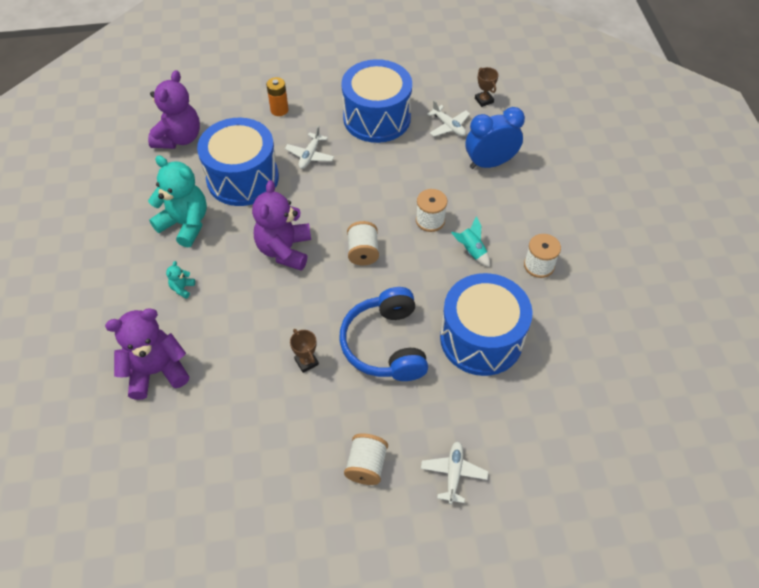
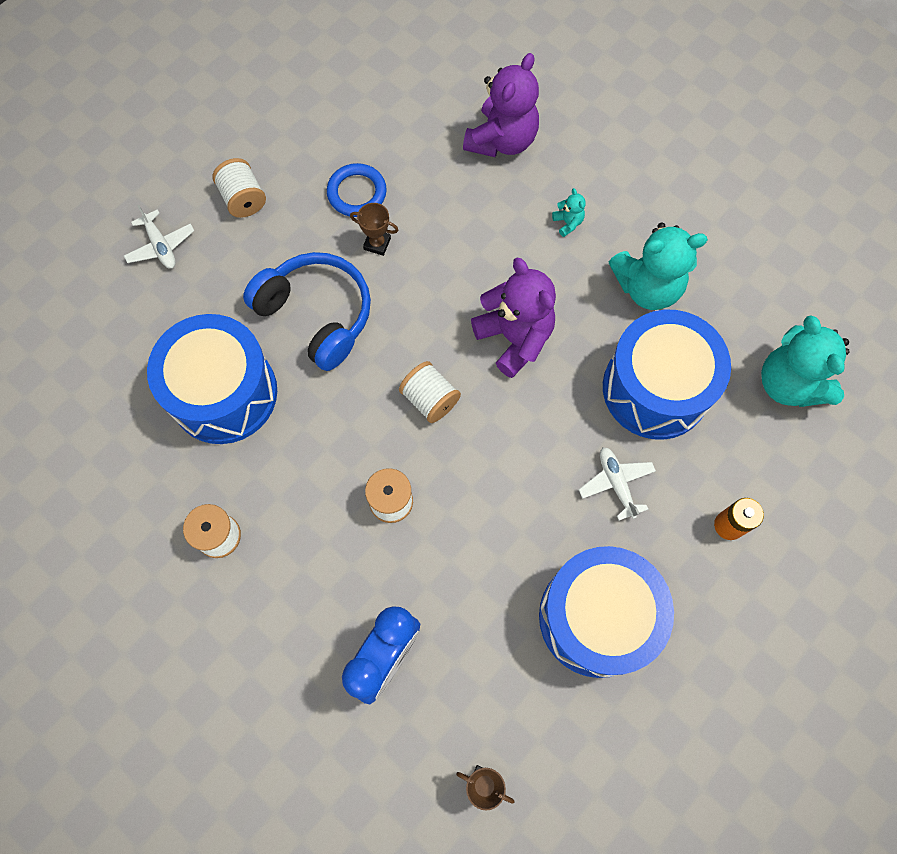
camera: 140 degrees right, 15 degrees up
purple teddy bear [148,70,200,149] -> turquoise teddy bear [761,315,849,407]
white plane [427,101,470,136] -> none
turquoise rocket [451,216,490,267] -> none
none -> blue ring [327,163,387,217]

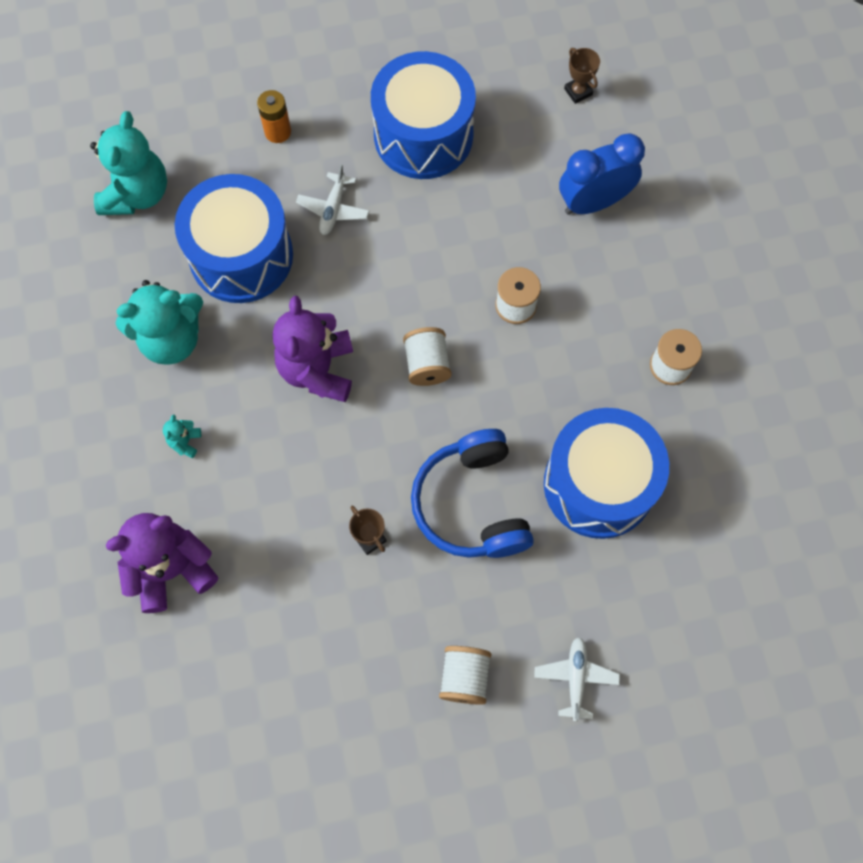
camera: 145 degrees left, 0 degrees up
blue ring [327,163,387,217] -> none
turquoise teddy bear [609,222,708,310] -> turquoise teddy bear turned 135 degrees clockwise [115,280,203,365]

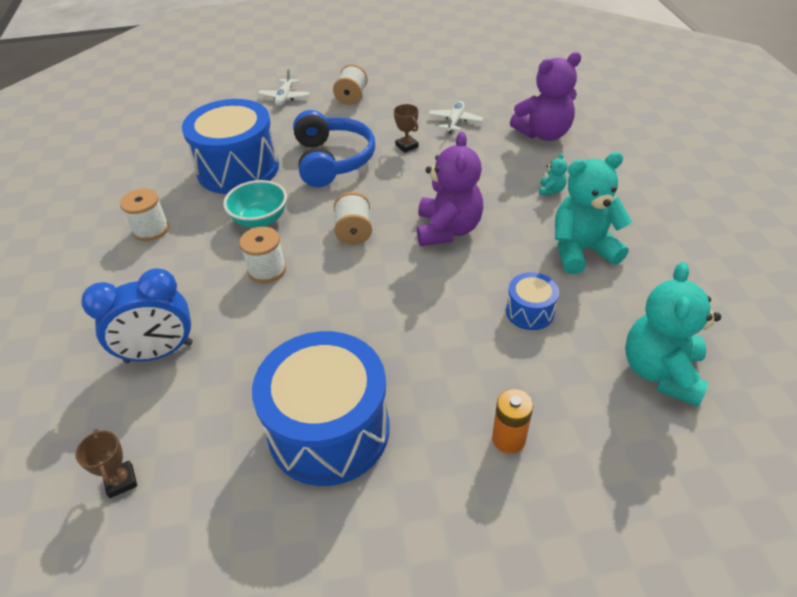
camera: 175 degrees left, 25 degrees down
blue drum [175,174,293,303] -> blue drum [506,272,559,330], size x0.46
white plane [296,164,369,235] -> white plane moved to [428,101,483,134]
none -> turquoise bowl [223,180,287,228]

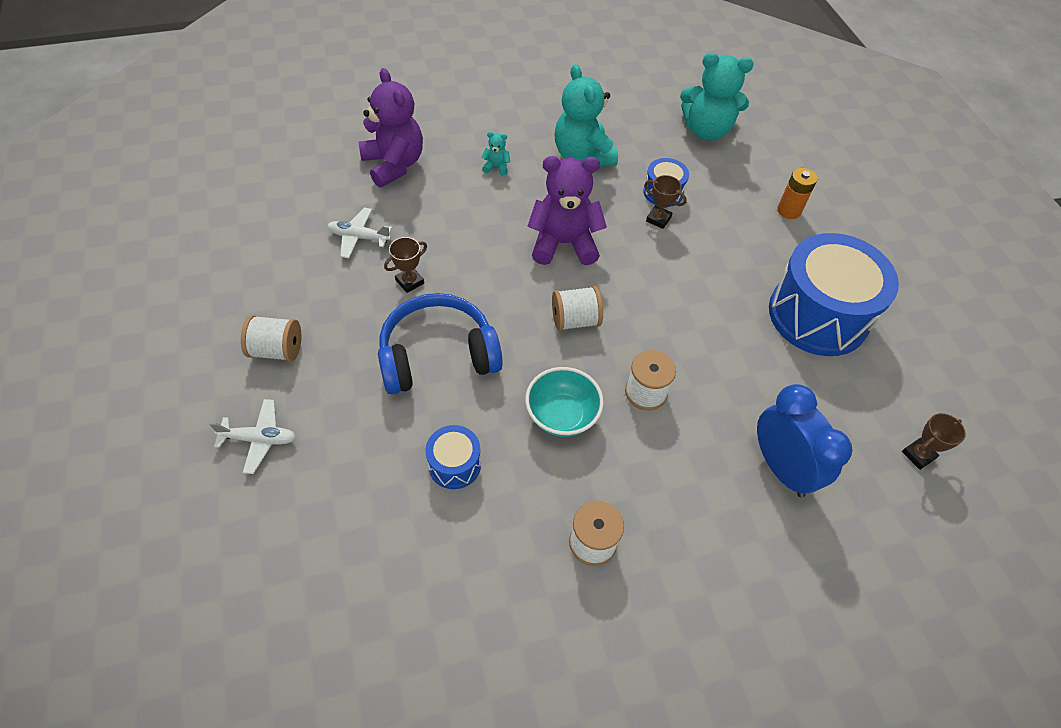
camera: 100 degrees left, 10 degrees up
blue drum [182,99,279,194] -> blue drum [425,425,481,489], size x0.46
none -> brown trophy [644,175,687,229]

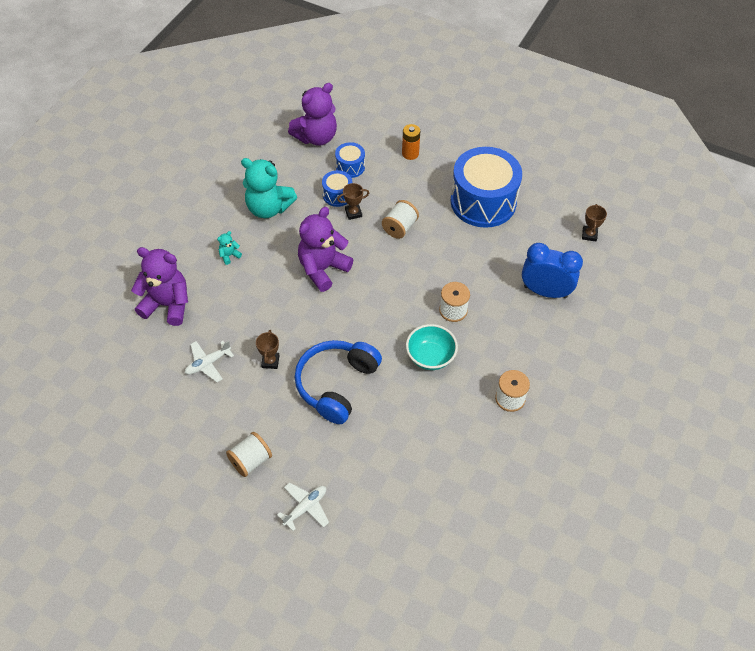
camera: 45 degrees left, 0 degrees up
blue drum [425,425,481,489] -> blue drum moved to [335,142,365,178]
white spool [552,286,603,331] -> white spool moved to [382,200,419,239]
turquoise teddy bear [680,53,754,141] -> purple teddy bear [288,83,337,146]

